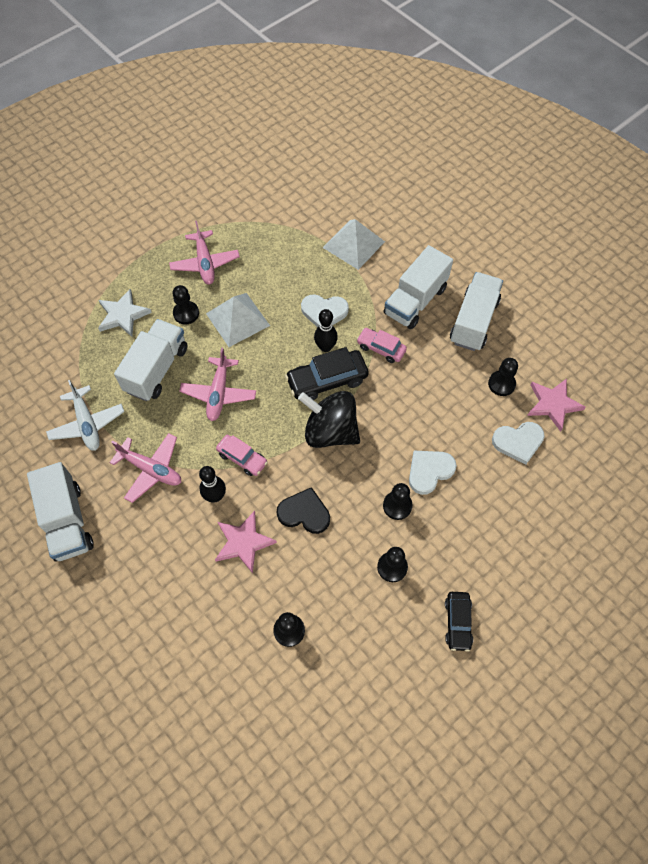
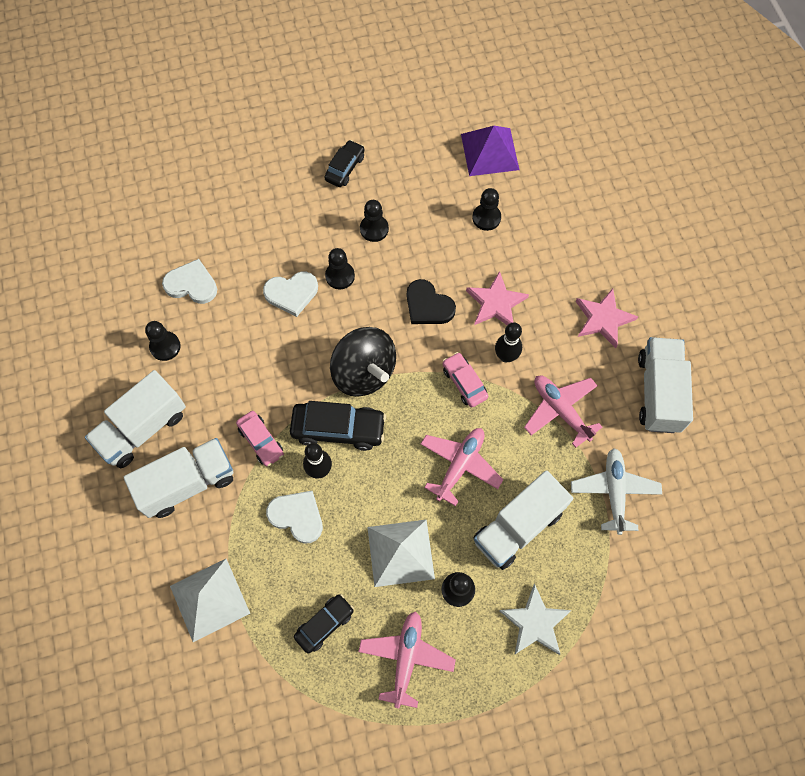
camera: 155 degrees left, 5 degrees up
pink star [527,378,586,432] -> pink star moved to [575,288,638,348]
none -> black car [294,594,354,654]
none -> purple pyramid [461,126,519,176]

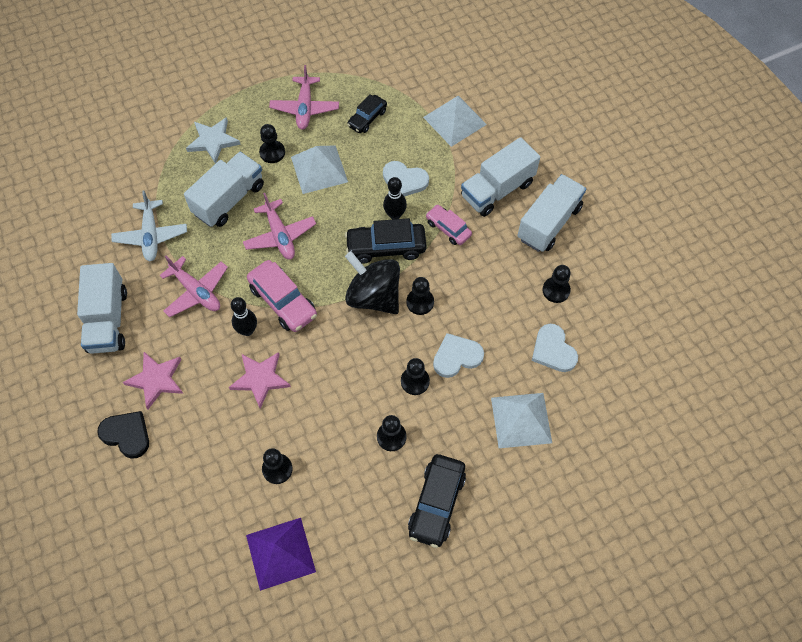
camera: 170 degrees right, 5 degrees down
white heart [162,259,217,304] -> white heart turned 60 degrees clockwise [532,324,578,372]
black car [324,140,364,187] -> black car [408,454,466,548], size x1.59
black heart [407,279,456,324] -> black heart moved to [97,411,149,459]
pink plane [421,428,503,506] -> pink plane turned 45 degrees counterclockwise [243,193,316,259]
pink car [443,352,488,407] -> pink car [247,260,317,332], size x1.59
none -> black pawn [406,277,434,315]
none -> white pyramid [491,393,552,448]

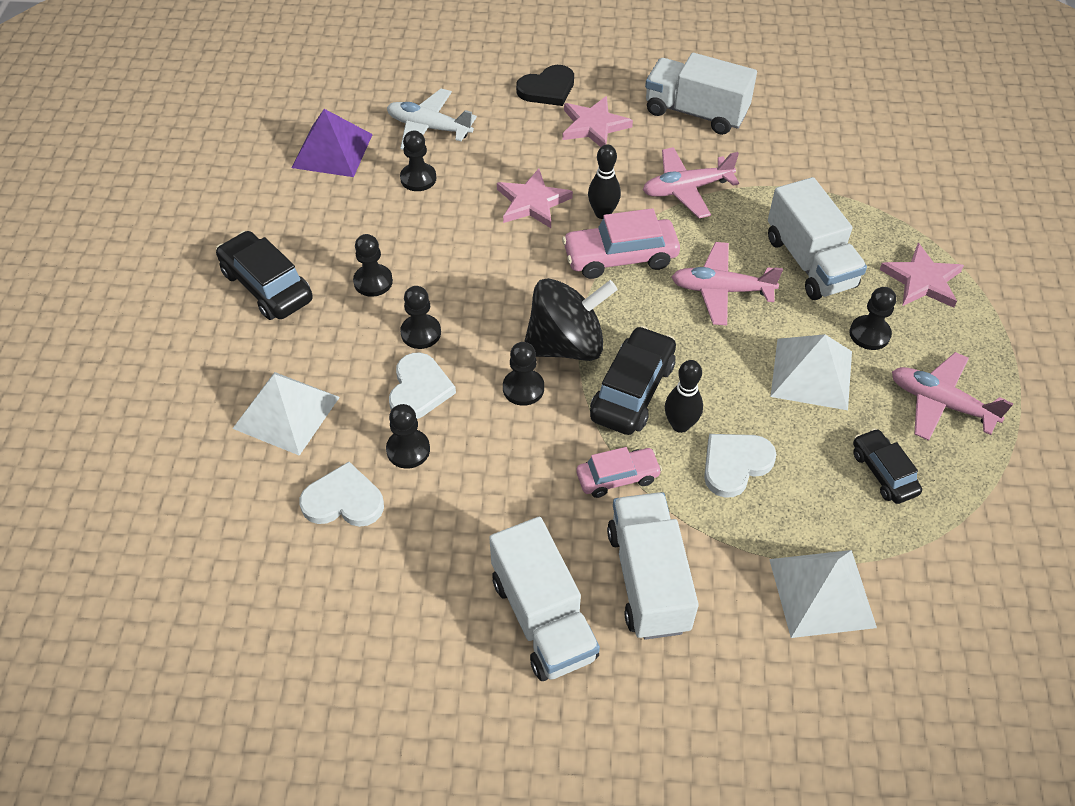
camera: 120 degrees right, 10 degrees down
white plane [111,191,187,261] -> white plane moved to [387,88,477,150]
white star [186,117,241,164] -> pink star [879,243,964,308]
black pawn [542,265,571,303] -> black pawn moved to [386,404,430,469]

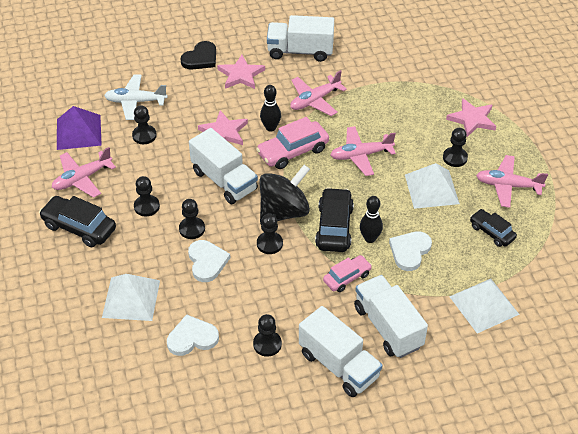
camera: 20 degrees left, 5 degrees down
black pawn [386,404,430,469] -> black pawn moved to [253,314,282,357]
white truck [768,177,867,300] -> white truck moved to [189,128,258,204]
none -> pink plane [52,147,116,198]

